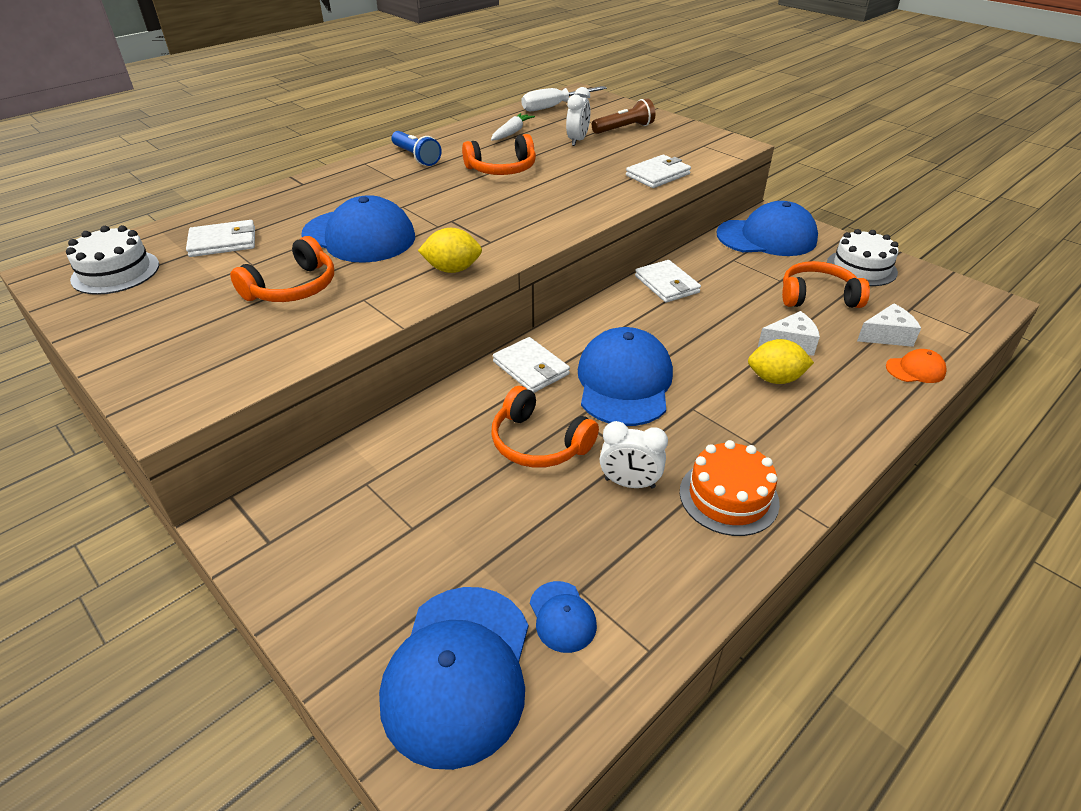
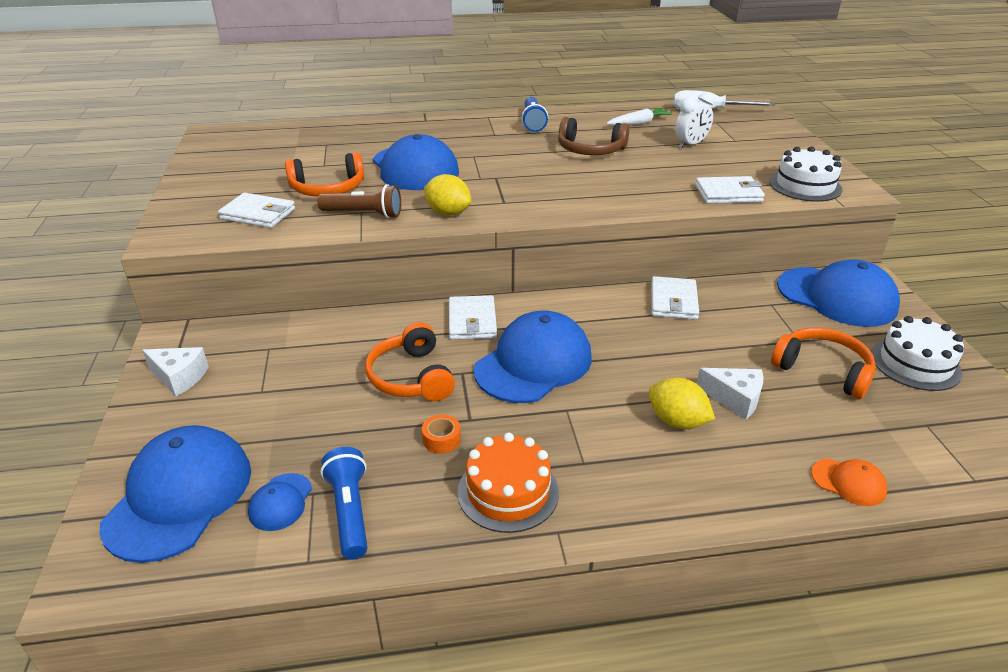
camera: 35 degrees right, 5 degrees down
white cake [66,225,159,295] -> white cake moved to [769,146,843,202]
white wallet [186,220,255,257] -> white wallet moved to [218,193,295,228]
blue cap [379,587,528,770] -> blue cap turned 150 degrees clockwise [99,425,251,563]
orange headphones [462,134,536,175] -> brown headphones [558,117,629,155]
brown flashlight [592,98,655,134] -> brown flashlight moved to [317,184,401,218]
white clock [600,421,668,489] -> orange tape [422,415,461,453]
white cheese [857,303,921,347] -> white cheese moved to [142,347,209,396]
none -> blue flashlight [321,447,367,559]

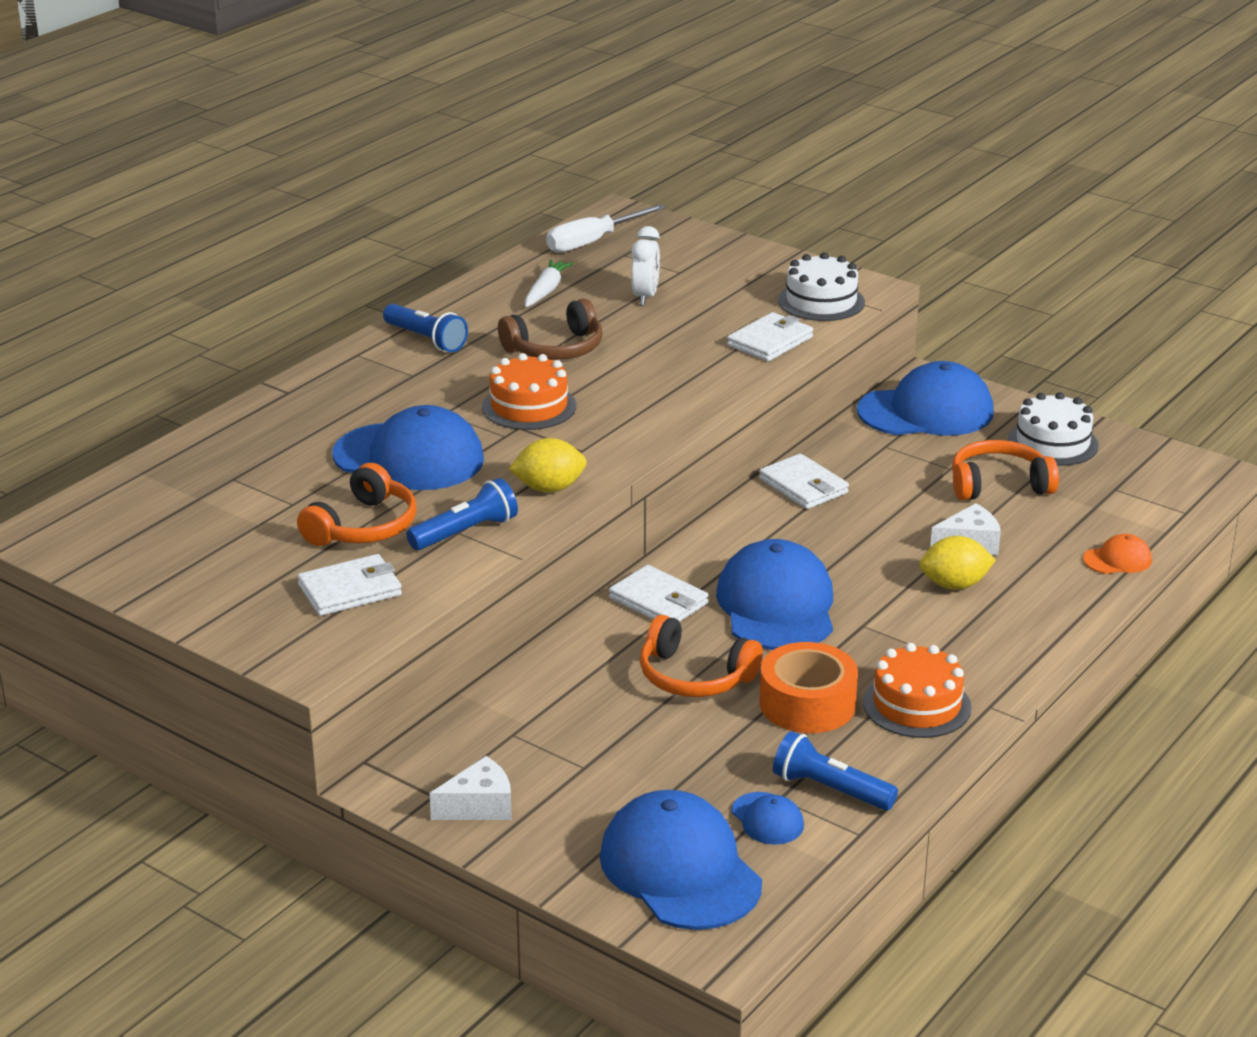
camera: 45 degrees left, 5 degrees down
brown flashlight [317,184,401,218] -> blue flashlight [406,478,518,550]
orange tape [422,415,461,453] -> orange tape [759,642,858,733], size x2.21
none -> orange cake [482,353,576,430]

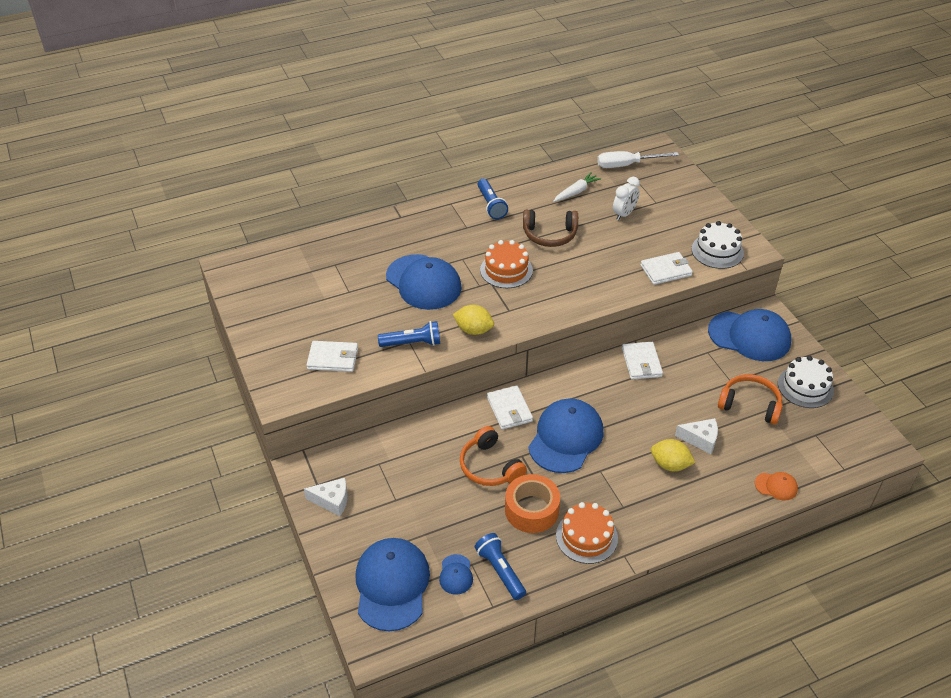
camera: 30 degrees right, 15 degrees up
orange headphones [297,463,416,546] -> none

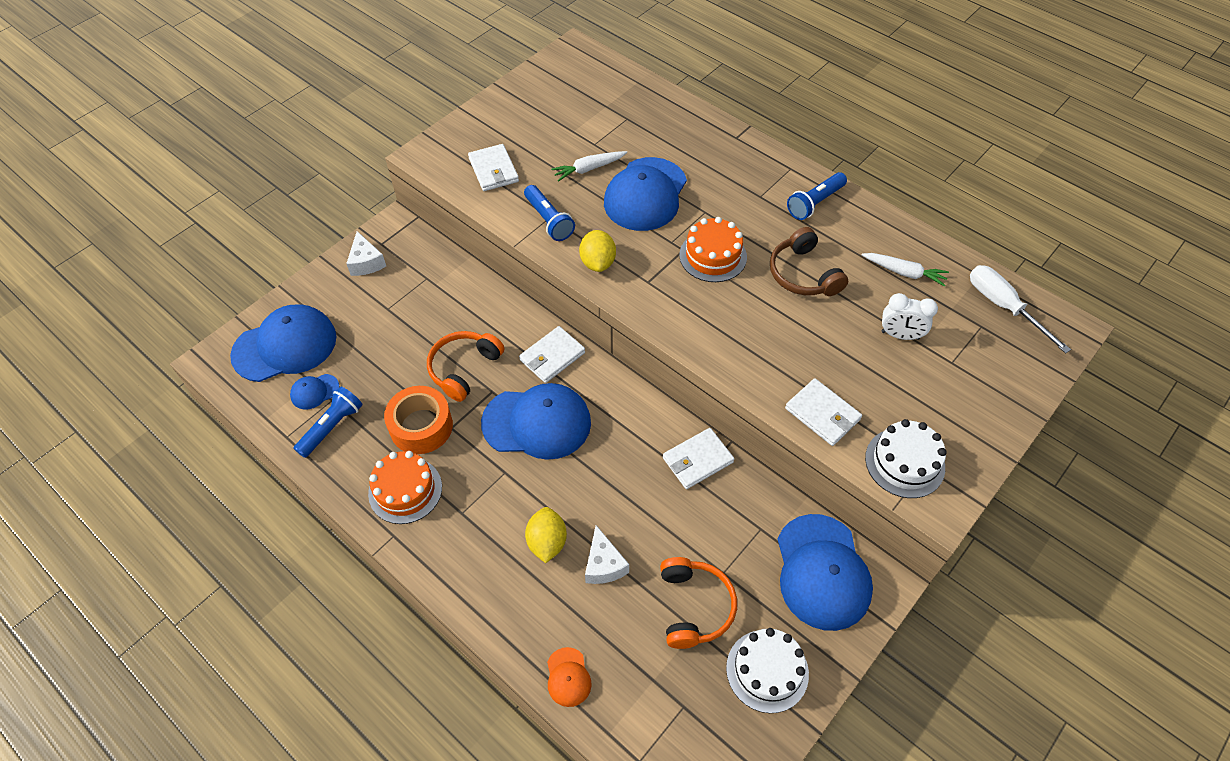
camera: 65 degrees right, 10 degrees up
none -> white carrot [551,151,627,181]

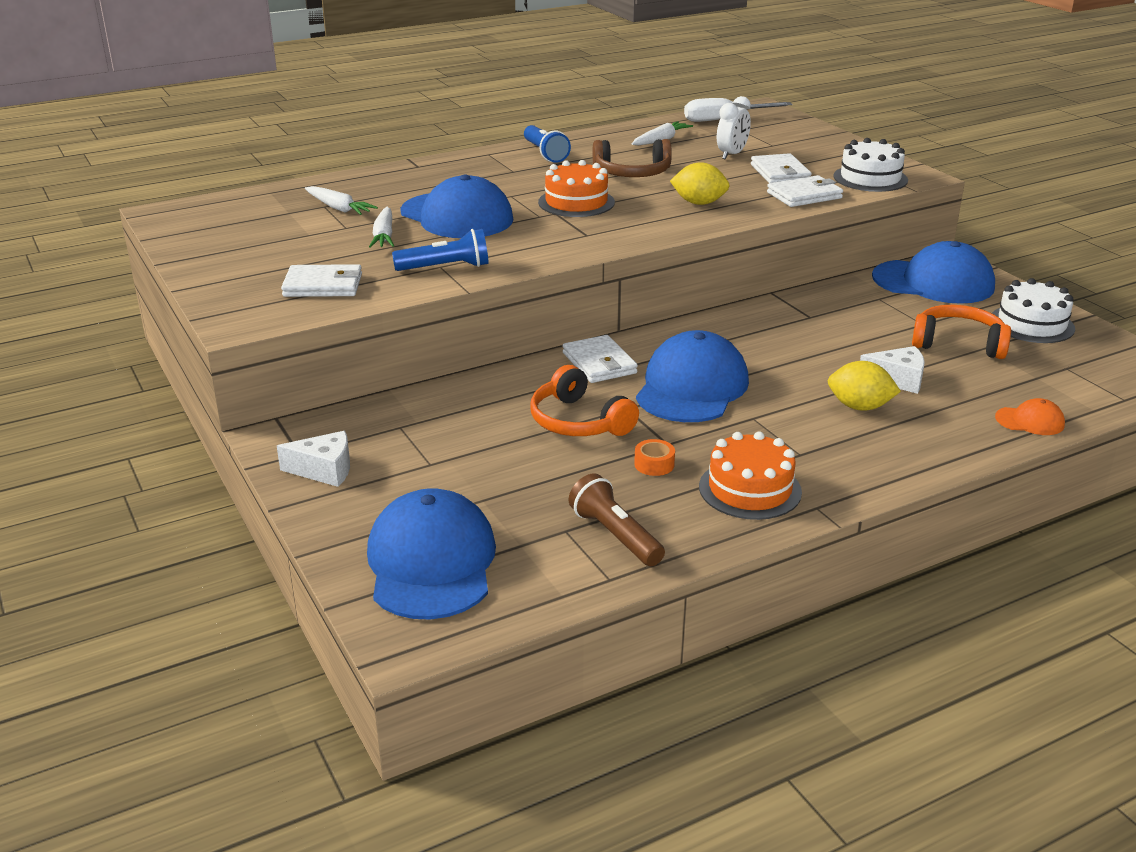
camera: 70 degrees left, 25 degrees down
blue cap [290,374,339,410] -> none
blue flashlight [293,386,363,458] -> brown flashlight [569,473,665,566]
orange tape [384,386,453,454] -> orange tape [634,439,675,476], size x0.45
yellow lemon [579,230,616,272] -> yellow lemon moved to [670,162,730,205]
white wallet [663,428,734,489] -> white wallet moved to [751,153,812,183]
none -> white carrot [305,186,378,215]

